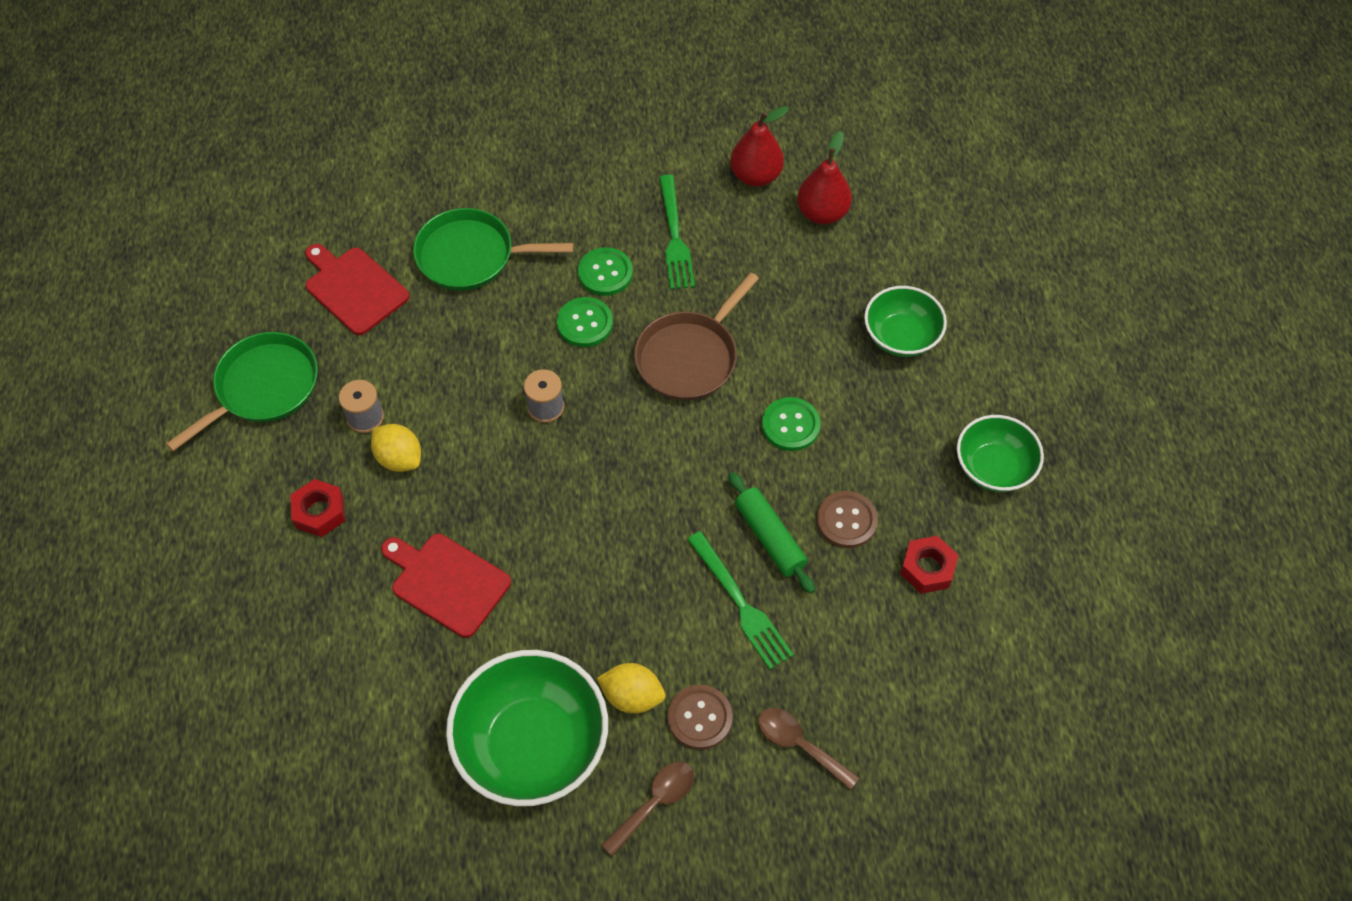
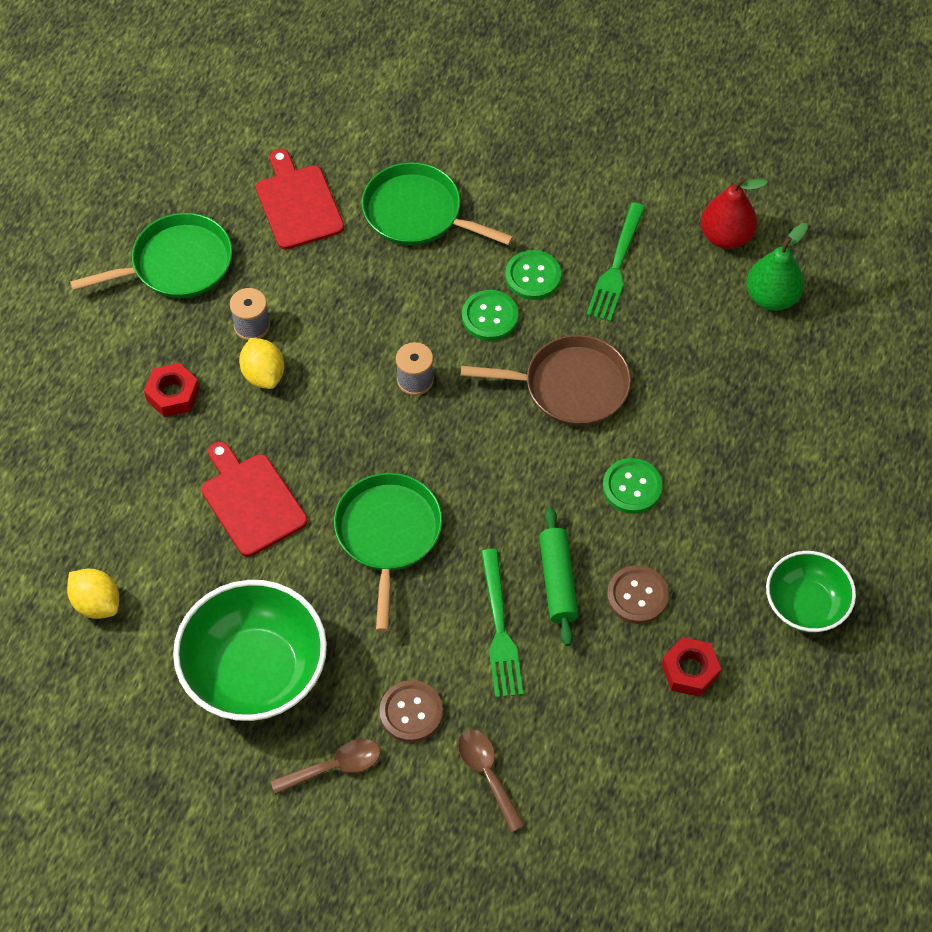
camera: 25 degrees right, 0 degrees up
yellow lemon [597,663,665,714] -> yellow lemon moved to [67,569,119,619]
brown pan [634,272,759,401] -> brown pan turned 150 degrees counterclockwise [461,335,631,426]
red pear [797,131,852,224] -> green pear [746,223,808,311]
green bowl [864,286,947,357] -> none
none -> green pan [334,473,442,632]

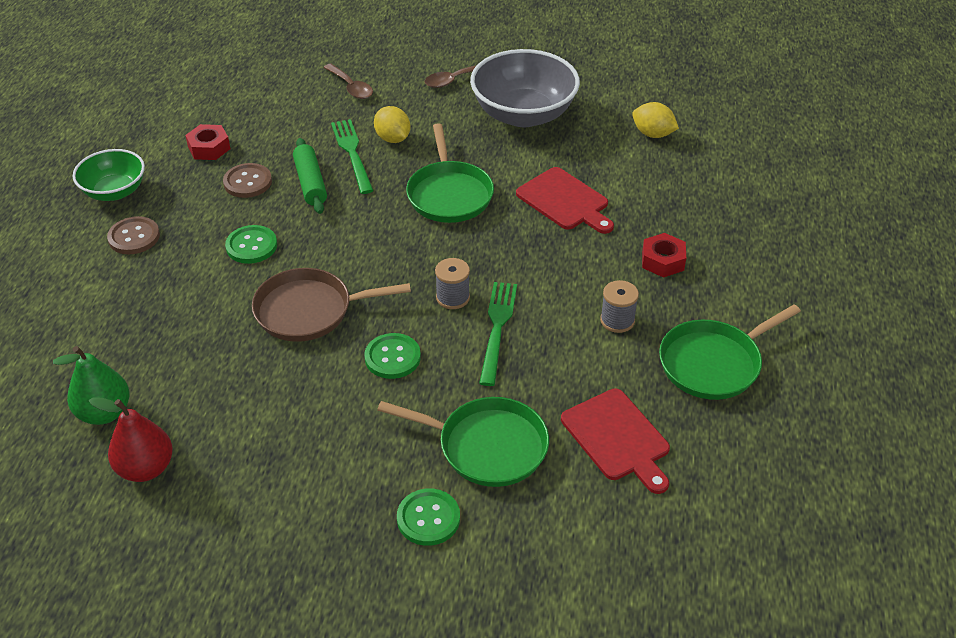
camera: 170 degrees right, 15 degrees down
green bowl [173,580,327,721] -> grey bowl [470,49,580,127]
yellow lemon [239,338,284,389] -> yellow lemon moved to [374,106,411,143]
brown button [379,680,443,742] -> brown button moved to [107,216,160,254]
green button [505,250,561,300] -> green button moved to [397,488,460,546]
green fork [586,202,645,322] -> green fork moved to [479,282,517,386]

